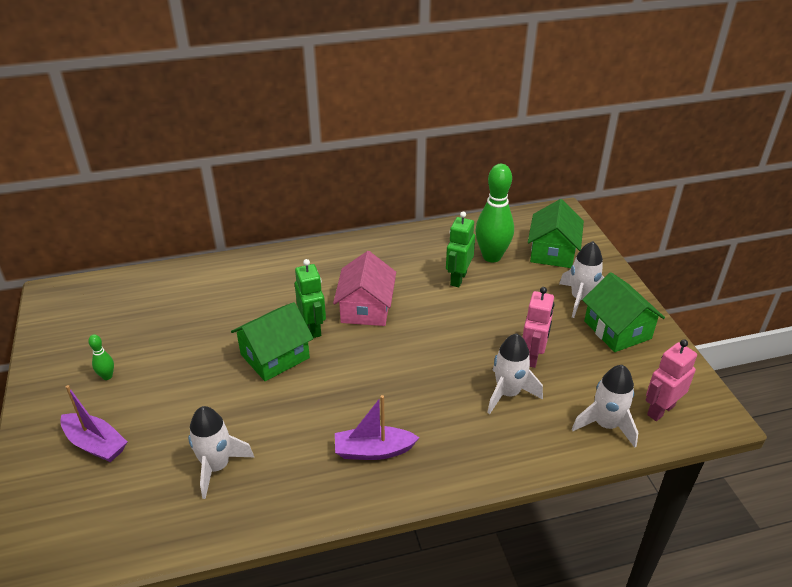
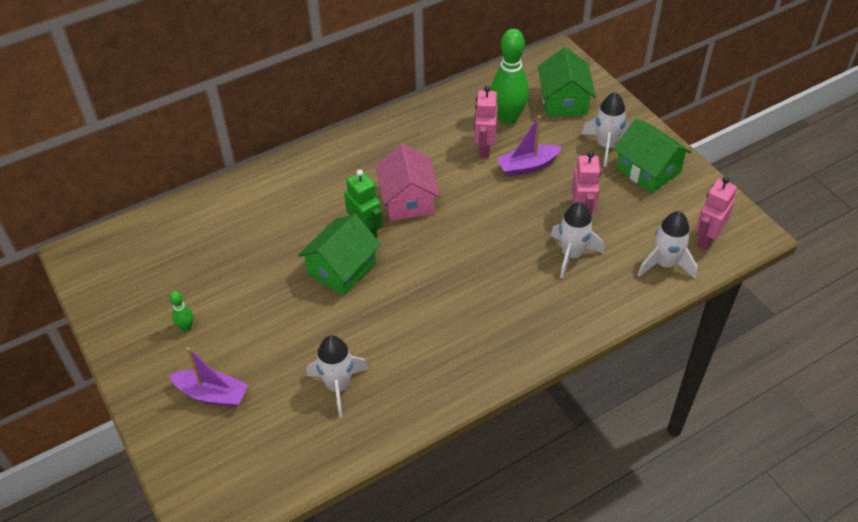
camera: 15 degrees left, 10 degrees up
purple boat [335,395,420,460] -> purple boat moved to [496,115,562,177]
green robot [446,211,475,287] -> pink robot [474,86,497,158]

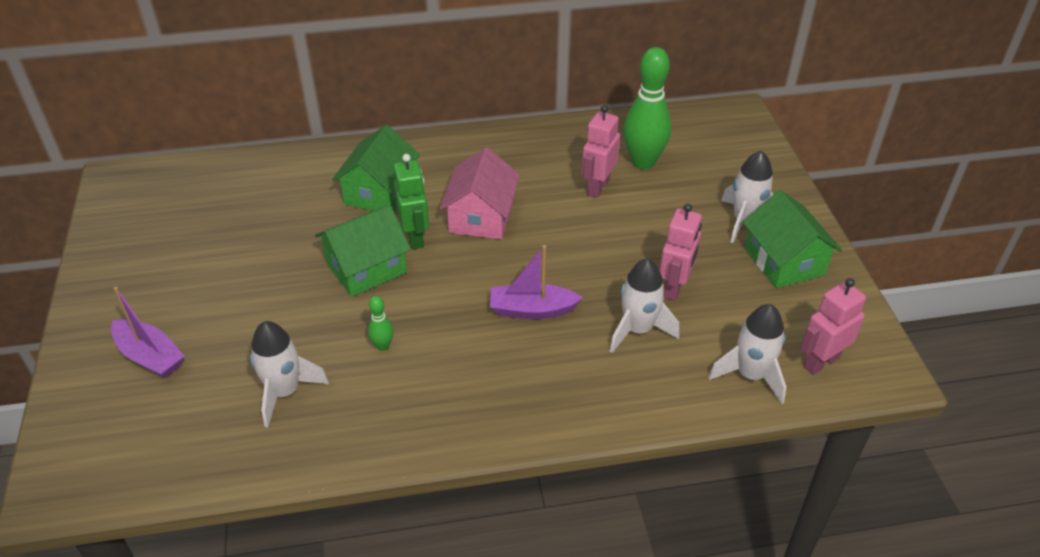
camera: 20 degrees right, 5 degrees down
green bowling pin [170,291,193,332] -> green bowling pin moved to [368,296,394,351]
purple boat [496,115,562,177] -> purple boat moved to [490,245,583,319]
green house [538,47,596,117] -> green house moved to [332,125,420,212]

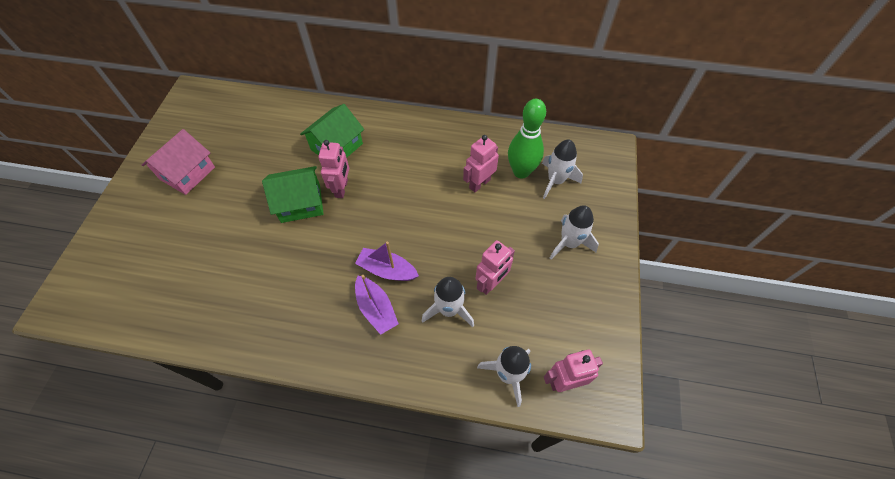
camera: 20 degrees right, 15 degrees up
purple boat [111,287,185,378] -> purple boat moved to [355,275,399,335]
white rocket [250,321,329,427] -> white rocket moved to [542,140,583,199]
green bowling pin [368,296,394,351] -> none
green robot [394,154,429,249] -> pink robot [318,140,349,198]
pink house [439,147,520,240] -> pink house moved to [142,129,215,195]
green house [743,190,842,288] -> none

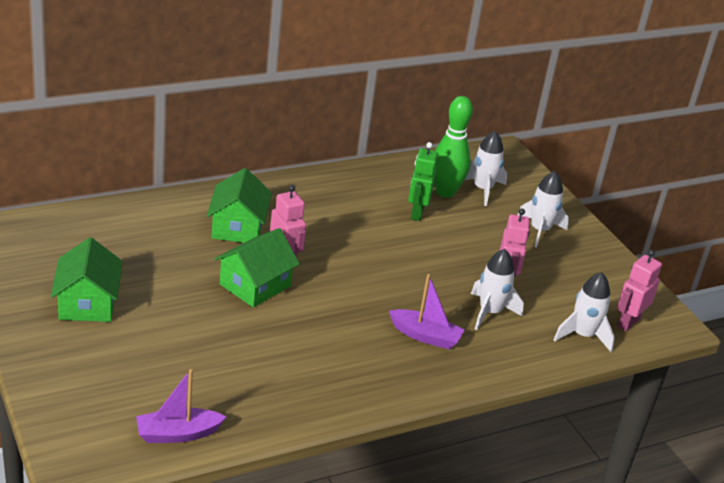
camera: 40 degrees left, 25 degrees down
pink house [142,129,215,195] -> green house [51,237,123,322]
purple boat [355,241,419,281] -> purple boat moved to [136,369,226,443]
pink robot [463,135,499,192] -> green robot [408,142,438,221]

